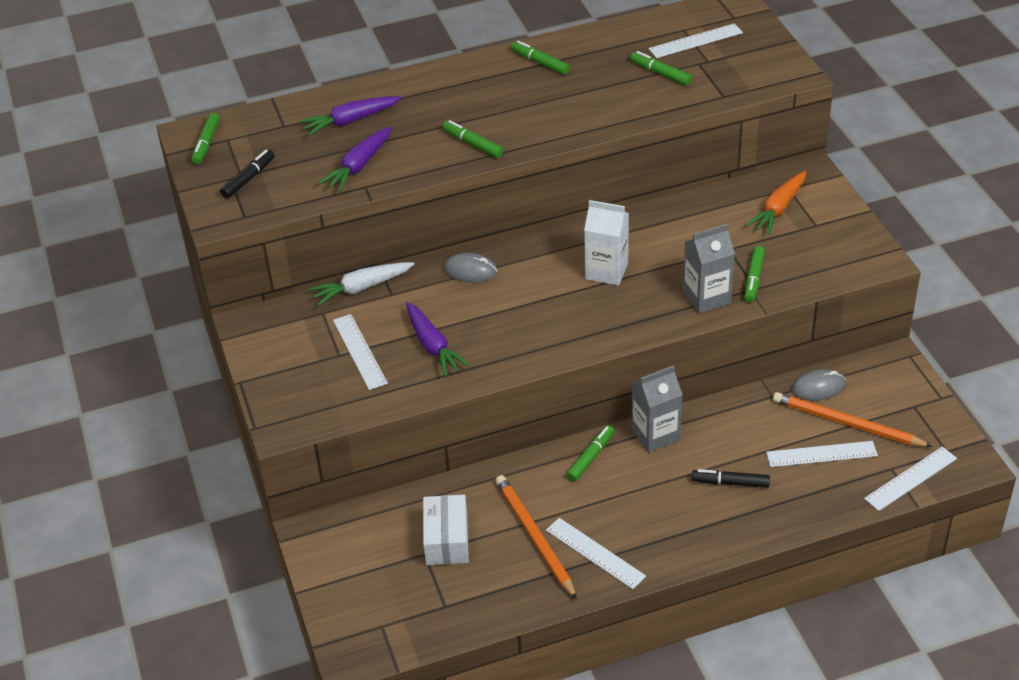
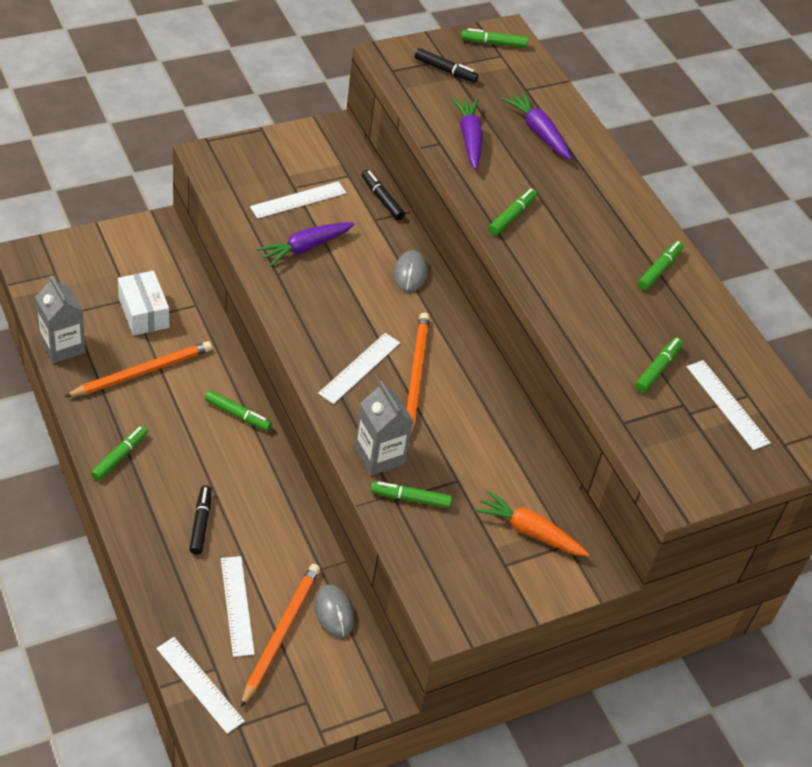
camera: 75 degrees right, 5 degrees up
white carrot [308,262,414,306] -> black marker [362,170,405,220]
purple carrot [318,126,392,192] -> purple carrot turned 60 degrees clockwise [452,97,483,170]
white box [423,495,469,565] -> white box turned 75 degrees clockwise [118,271,169,336]
white ruler [546,518,646,589] -> white ruler moved to [318,333,400,404]
white carton [584,200,629,286] -> orange pencil [407,313,430,436]
grey carton [632,365,683,453] -> grey carton moved to [35,275,86,363]
none -> green marker [91,425,148,481]

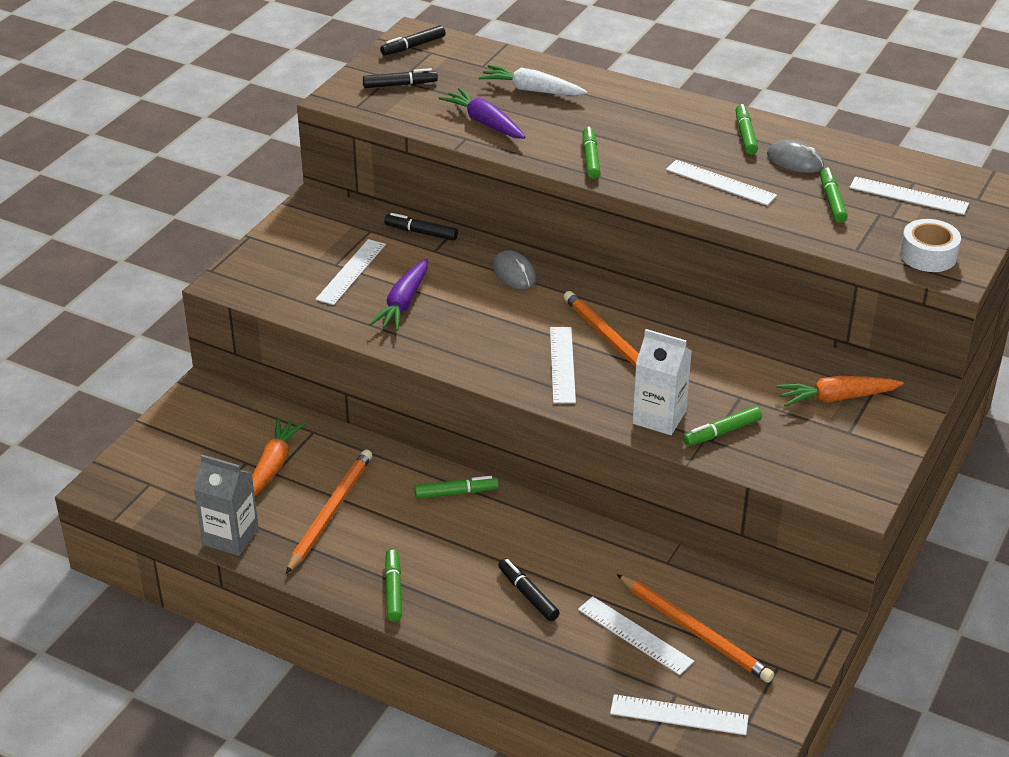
camera: 30 degrees left, 10 degrees down
white box [118,271,169,336] -> orange carrot [252,418,306,496]
orange pencil [240,564,320,708] -> orange pencil turned 150 degrees clockwise [617,574,774,683]
grey mouse [314,584,354,638] -> grey mouse moved to [767,140,824,173]
grey carton [355,381,413,475] -> white carton [632,329,692,435]
green marker [461,28,528,48] -> black marker [380,25,445,56]
purple carrot [502,91,572,160] -> white carrot [479,65,587,96]
none -> white ruler [666,160,777,206]
none -> white tape [900,219,961,272]

